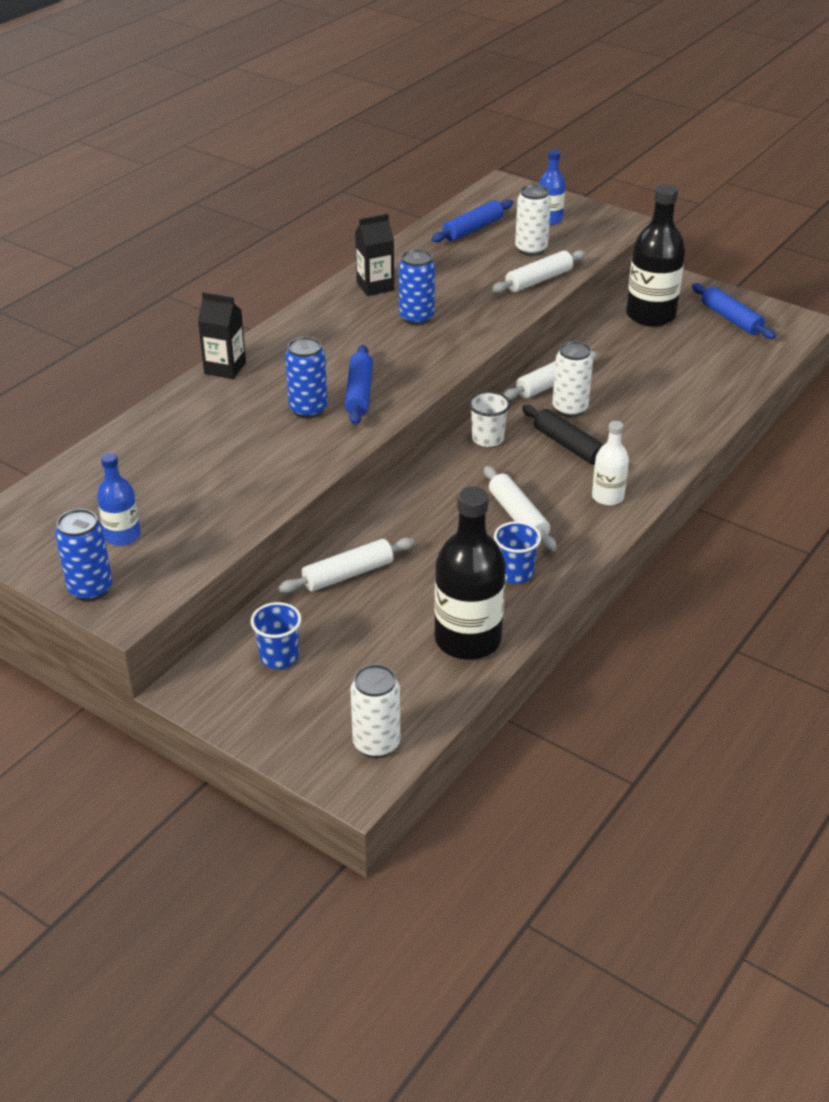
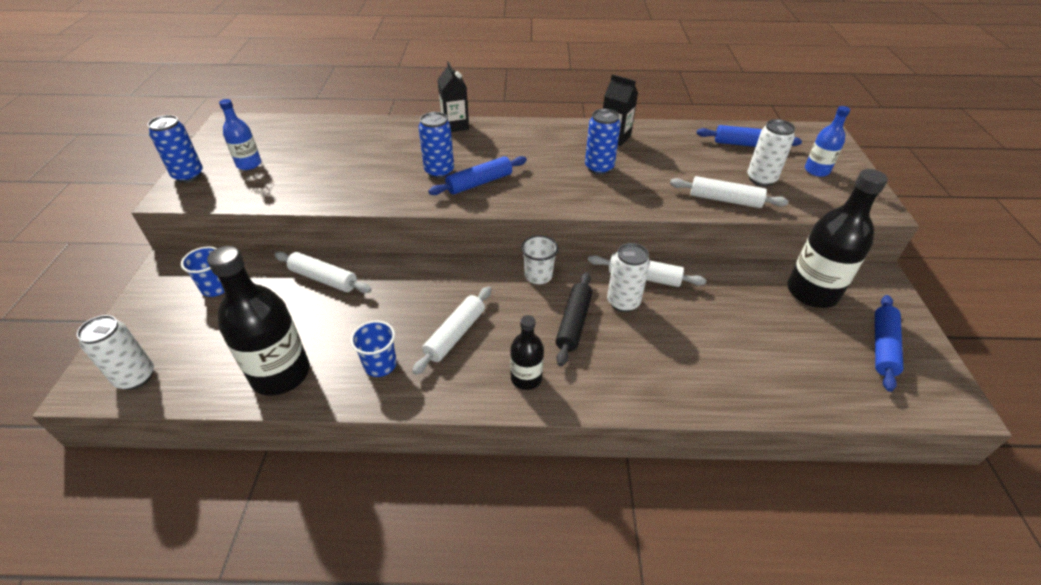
camera: 55 degrees right, 5 degrees up
white bottle [592,421,629,506] -> black bottle [510,315,544,390]

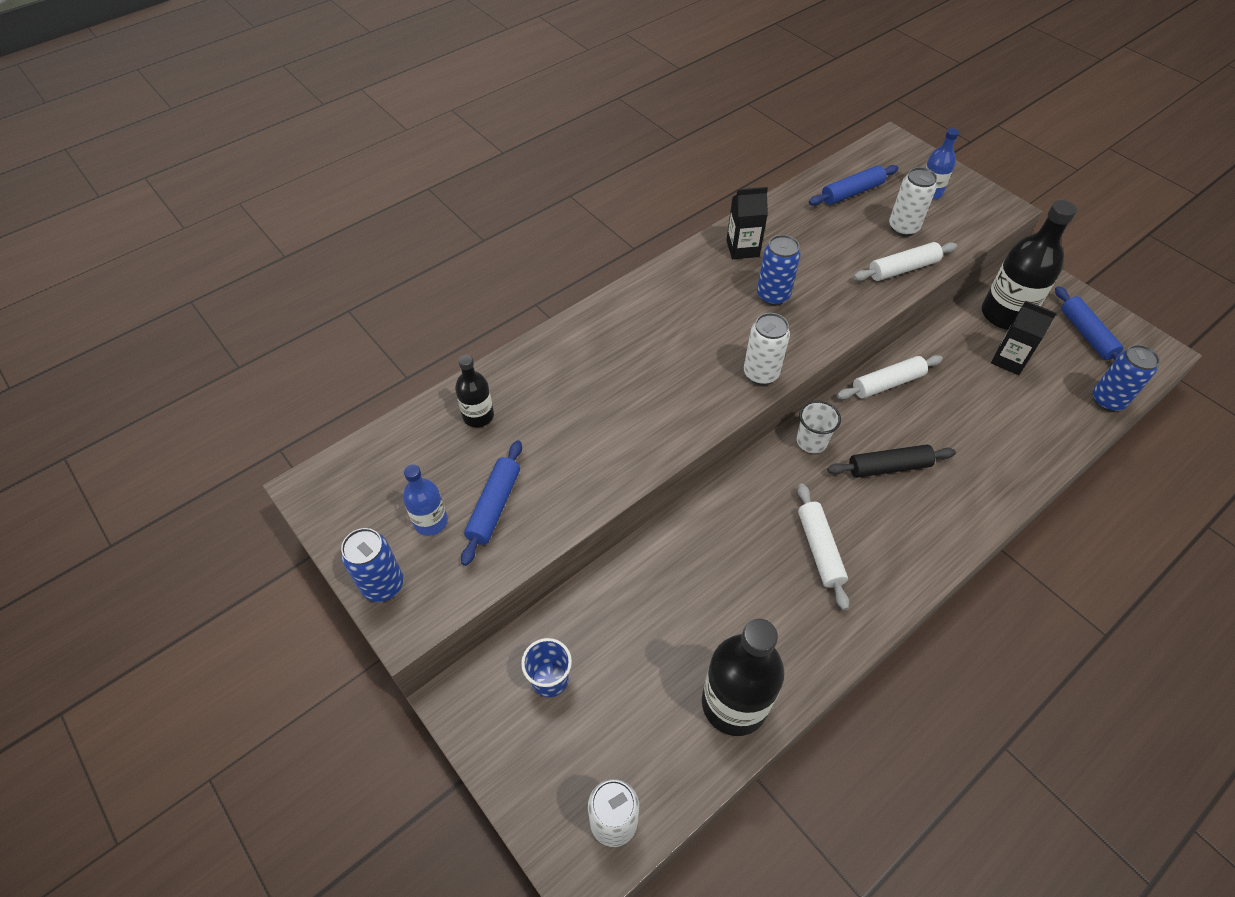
camera: 40 degrees left, 10 degrees up
white rolling pin [274,252,372,293] -> none
blue cup [350,320,397,377] -> none
blue can [419,112,454,179] -> blue can moved to [1093,345,1160,412]
blue rolling pin [428,156,527,195] -> blue rolling pin moved to [461,440,522,566]
black carton [437,61,469,132] -> black carton moved to [991,301,1057,375]
black bottle [510,315,544,390] -> black bottle moved to [455,355,494,427]
black rolling pin [555,272,592,366] -> black rolling pin turned 75 degrees counterclockwise [827,444,956,478]
white can [607,243,650,312] -> white can moved to [744,313,790,385]

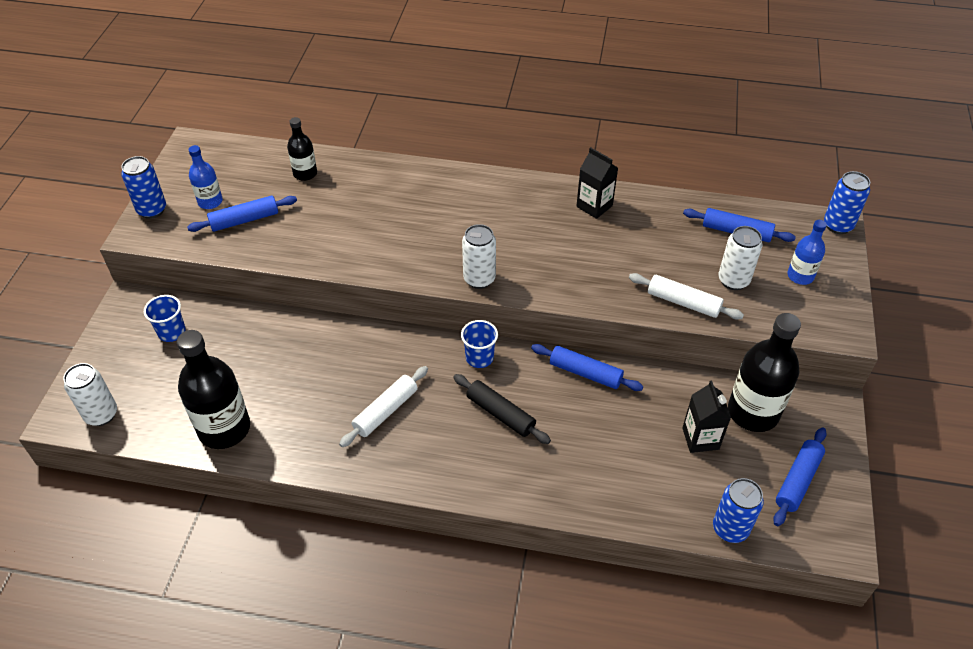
camera: 50 degrees right, 5 degrees down
blue can [757,235,801,306] -> blue can moved to [824,171,870,234]
white cup [797,401,841,453] -> blue cup [461,320,498,368]
white rolling pin [837,355,943,400] -> blue rolling pin [531,344,643,391]

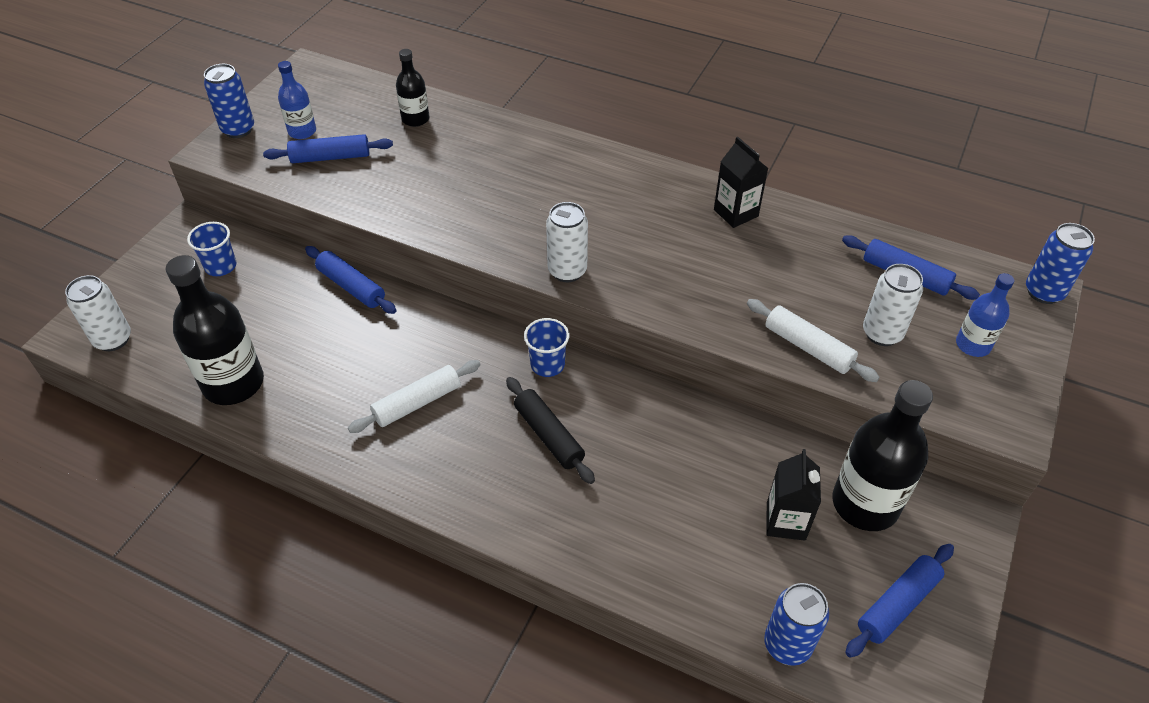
camera: 15 degrees right, 0 degrees up
blue rolling pin [531,344,643,391] -> blue rolling pin moved to [305,246,397,314]

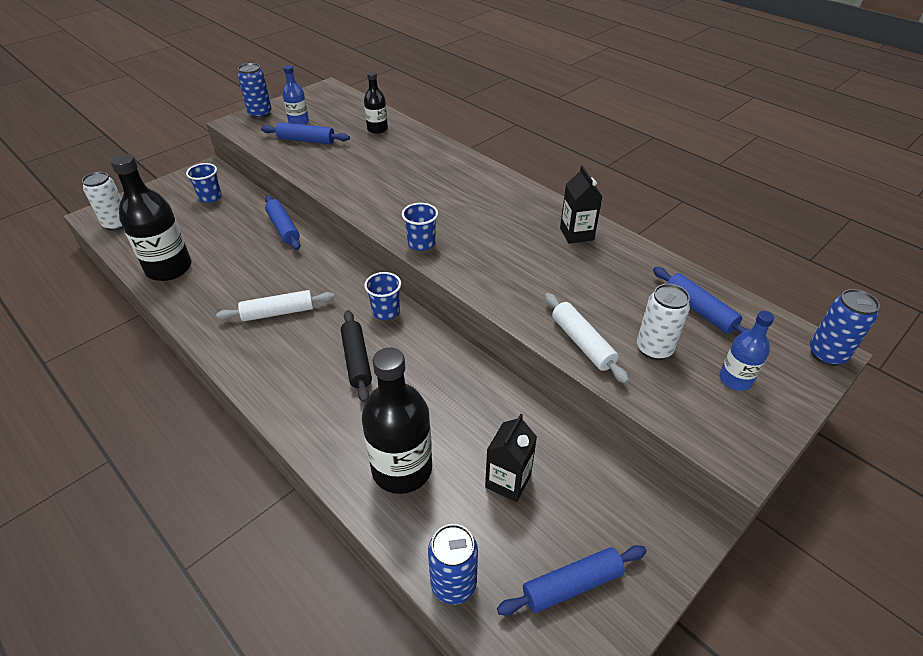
camera: 20 degrees right, 5 degrees down
white can [546,202,588,282] -> blue cup [402,203,438,251]
black bottle [832,380,933,531] -> black bottle moved to [362,347,432,494]

